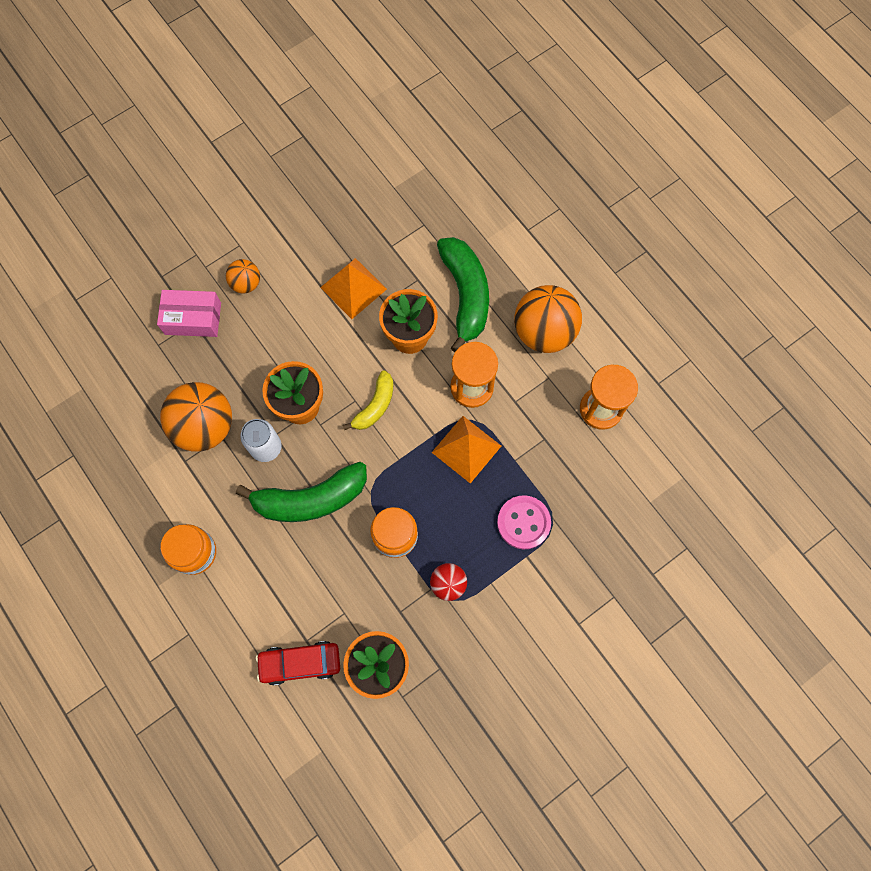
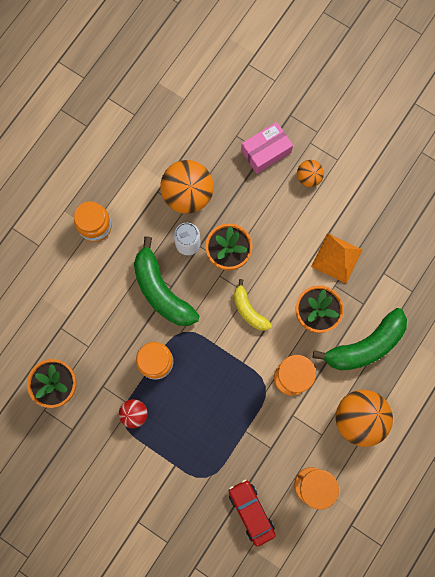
camera: 70 degrees right, 5 degrees up
pink box [157,290,221,337] -> pink box turned 75 degrees clockwise [241,122,293,174]
red car [256,641,340,685] -> red car moved to [229,479,276,547]
yellow banana [343,370,393,430] -> yellow banana turned 45 degrees clockwise [234,279,272,331]
orange pyramid [431,416,501,483] -> none
pink button [497,495,551,549] -> none

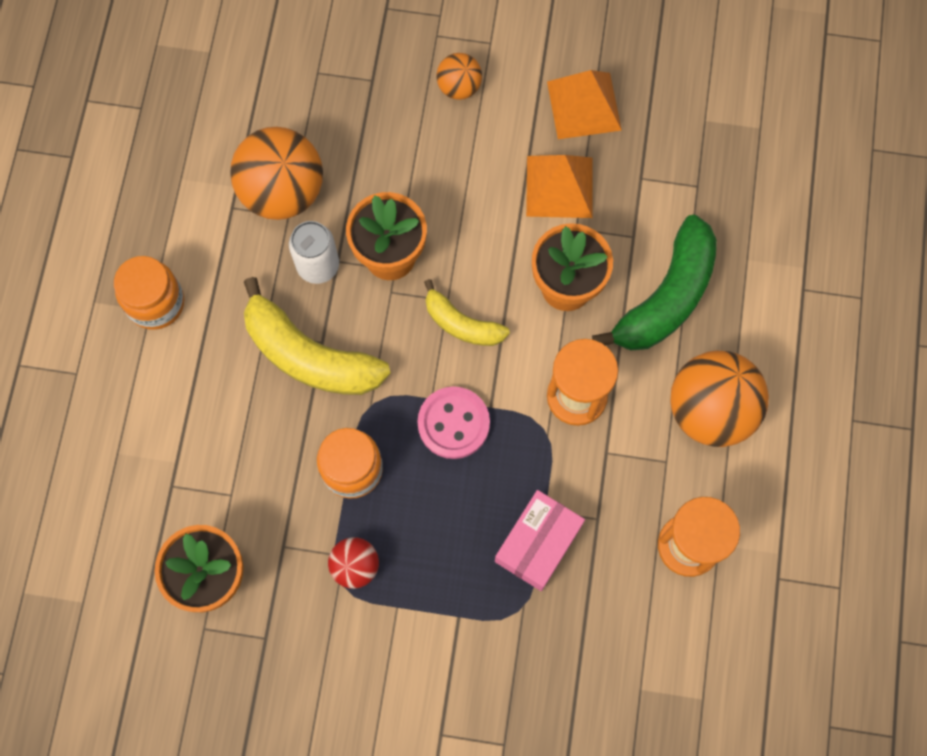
camera: 25 degrees left, 5 degrees down
green banana [134,236,199,326] -> yellow banana [244,277,391,395]
red car [229,479,276,547] -> none
pink box [241,122,293,174] -> pink box moved to [495,490,585,591]
none -> pink button [417,386,490,459]
none -> orange pyramid [547,70,622,139]

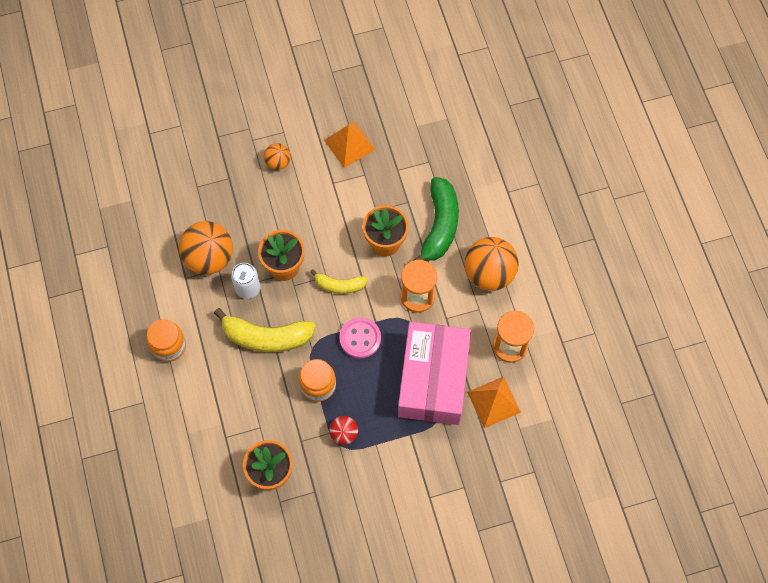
camera: 25 degrees left, 5 degrees down
pink box [495,490,585,591] -> pink box [398,322,471,425], size x1.95
orange pyramid [526,155,592,218] -> orange pyramid moved to [467,376,521,428]

